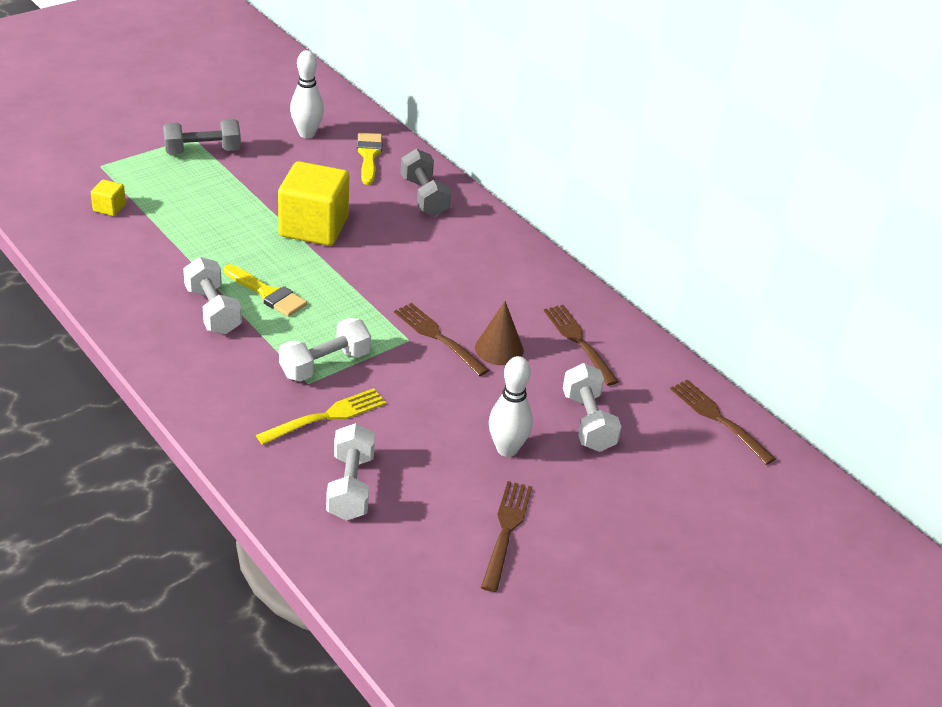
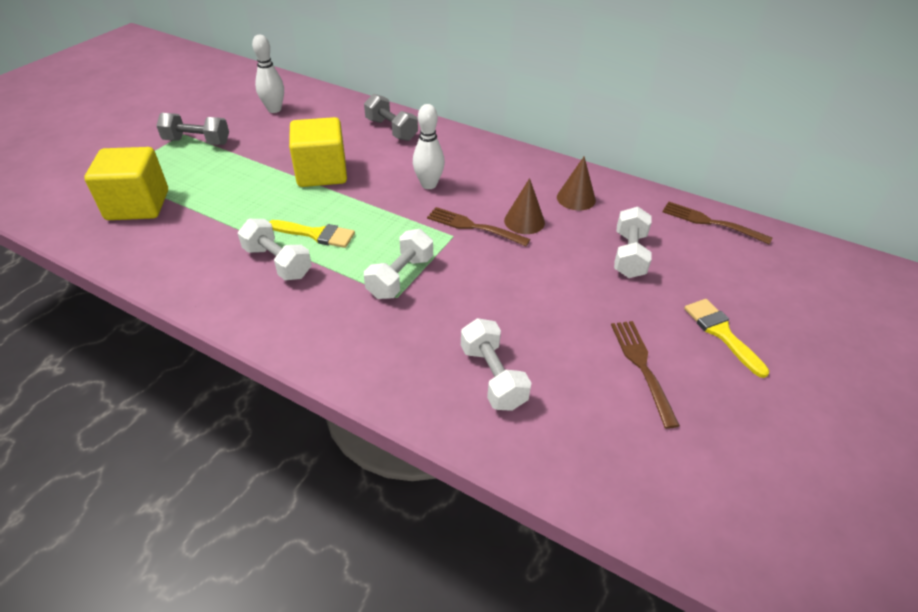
camera: 20 degrees left, 5 degrees up
yellow cube [91,179,126,216] -> yellow cube [84,147,168,220], size x2.32
grey dumbbell [163,119,241,155] -> grey dumbbell turned 45 degrees clockwise [156,113,229,145]
yellow fork [256,388,386,445] -> none
yellow brush [357,133,382,185] -> yellow brush moved to [684,299,769,378]
white bowling pin [489,356,533,457] -> white bowling pin moved to [413,104,445,189]
brown fork [544,305,619,386] -> brown cone [557,157,596,210]
white dumbbell [563,363,621,452] -> white dumbbell turned 45 degrees clockwise [614,207,652,278]

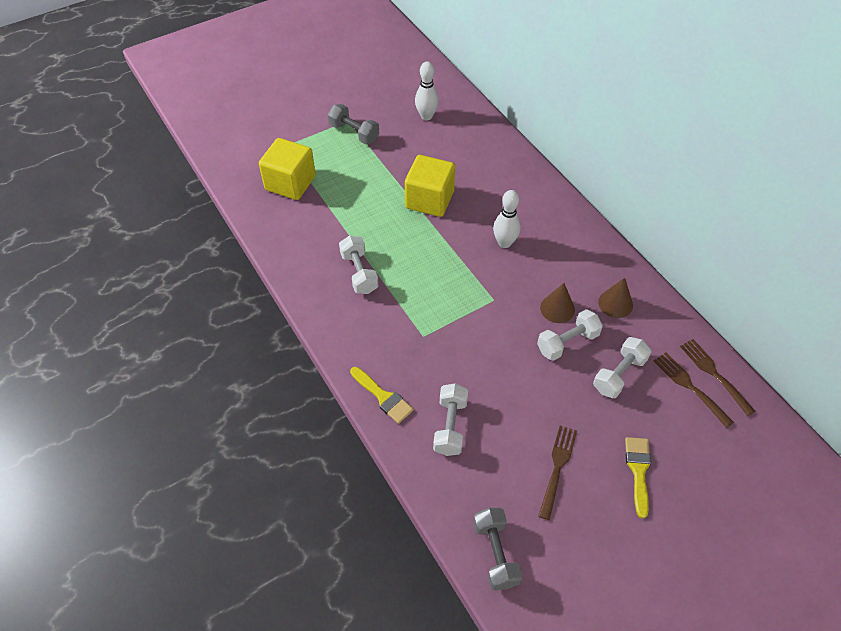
camera: 30 degrees right, 10 degrees up
yellow brush [269,220,355,248] -> yellow brush moved to [350,367,414,424]
grey dumbbell [364,94,418,141] -> grey dumbbell moved to [473,508,523,590]
white dumbbell [364,229,433,299] -> white dumbbell moved to [537,309,603,361]
brown fork [427,207,531,246] -> brown fork moved to [654,352,734,428]

